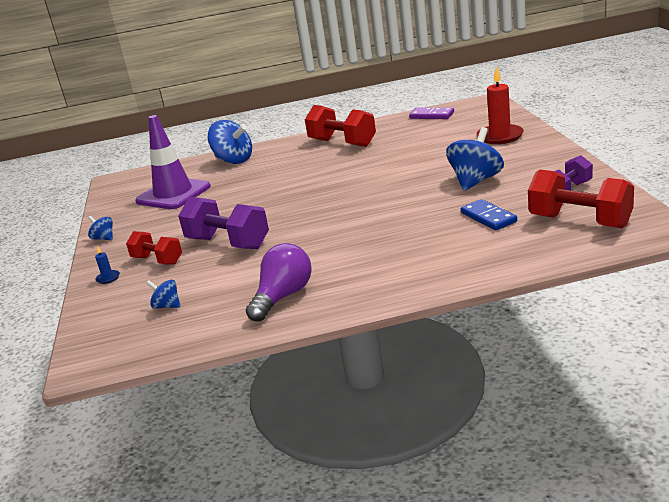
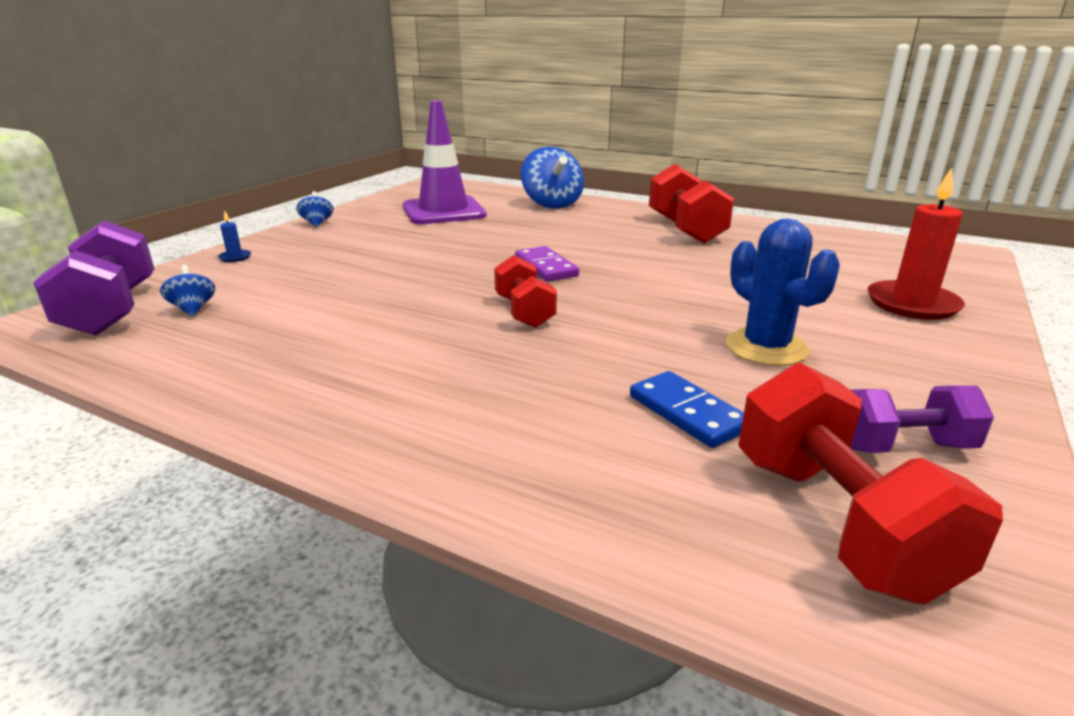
camera: 35 degrees right, 0 degrees up
red dumbbell [126,231,182,265] -> red dumbbell moved to [494,255,557,328]
purple dumbbell [178,197,269,249] -> purple dumbbell moved to [33,220,154,336]
purple light bulb [246,243,312,322] -> none
purple domino [409,107,454,119] -> purple domino moved to [515,246,579,282]
blue spinning top [446,127,504,191] -> blue cactus [726,219,840,366]
blue domino [461,199,517,230] -> blue domino turned 45 degrees counterclockwise [630,371,744,448]

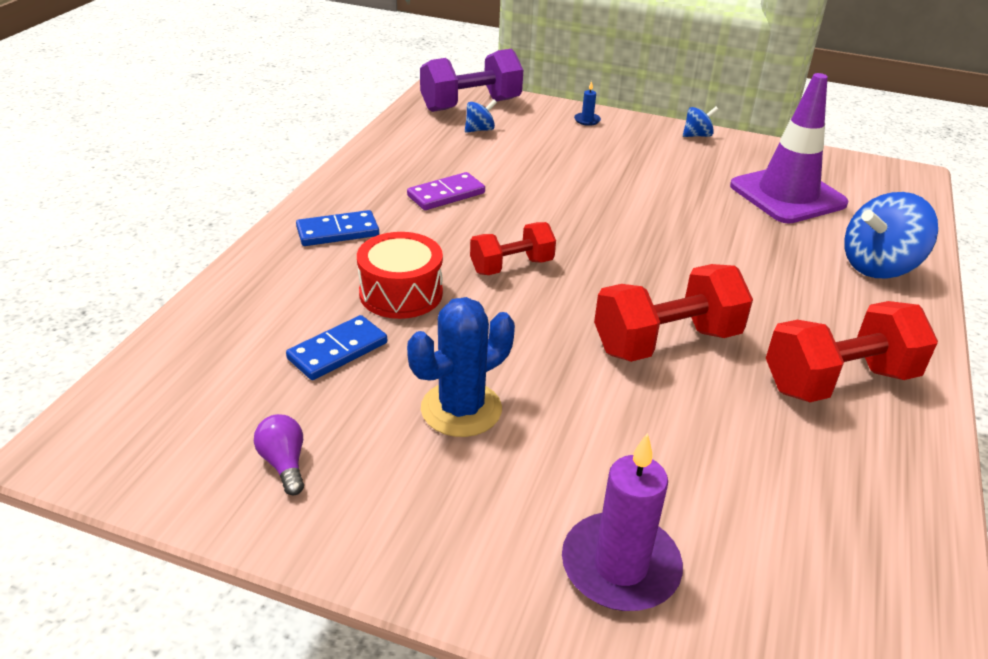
camera: 80 degrees right, 10 degrees up
purple domino [515,246,579,282] -> purple domino moved to [407,172,485,210]
red dumbbell [738,362,1003,605] -> red dumbbell moved to [594,264,753,362]
purple dumbbell [851,385,994,453] -> purple light bulb [254,414,304,495]
red candle [868,168,965,320] -> purple candle [562,433,683,611]
none -> blue domino [296,210,379,246]
none -> red drum [357,232,443,319]

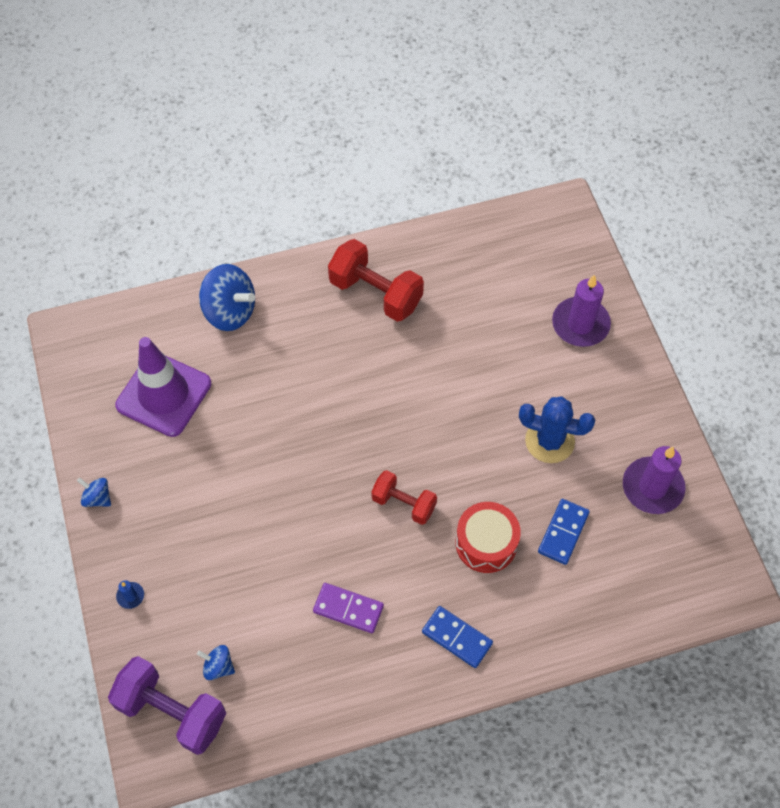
camera: 125 degrees left, 25 degrees up
purple light bulb [254,414,304,495] -> purple candle [623,446,686,514]
blue domino [286,315,387,380] -> blue domino turned 75 degrees counterclockwise [538,499,590,565]
red dumbbell [594,264,753,362] -> none

